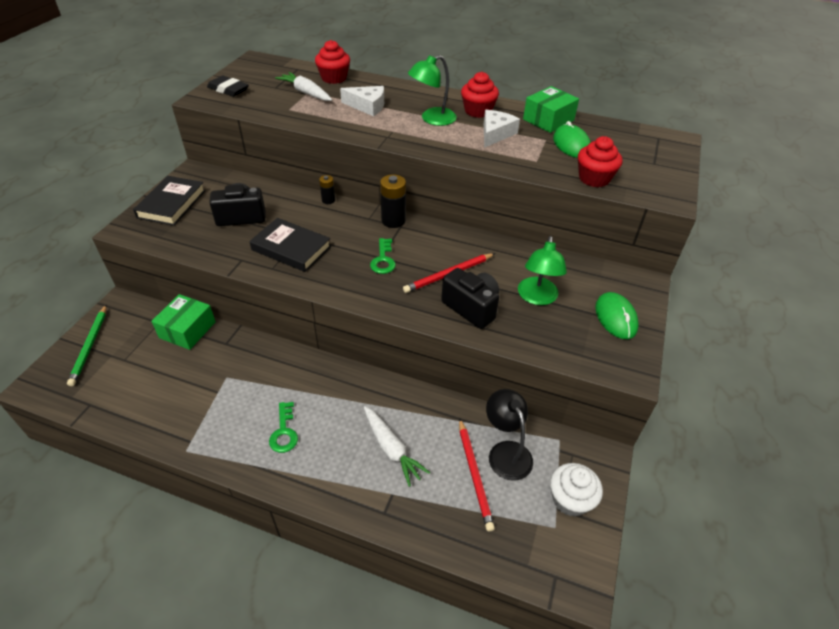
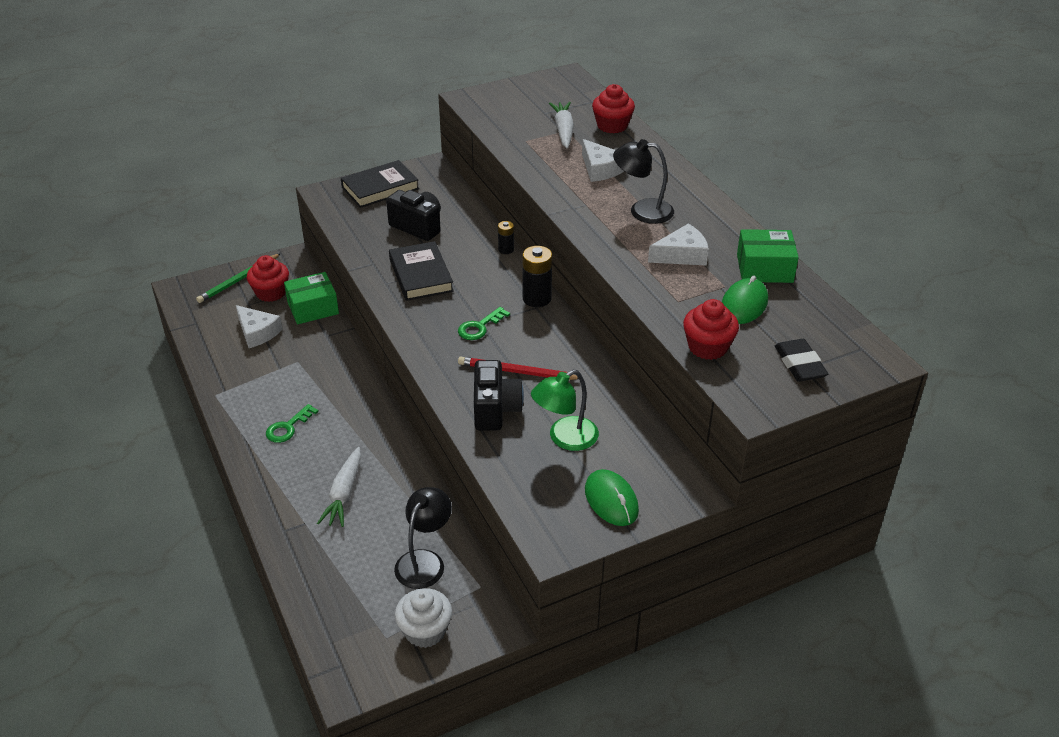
camera: 45 degrees right, 5 degrees down
black eraser [207,75,249,97] -> black eraser moved to [775,339,828,382]
green lamp [408,55,457,126] -> black lamp [613,139,674,224]
red pencil [459,419,495,531] -> none
red cupcake [461,72,499,118] -> red cupcake moved to [247,255,289,302]
green mouse [595,292,639,339] -> green mouse turned 60 degrees counterclockwise [585,469,639,526]
none -> white cheese [236,305,283,348]

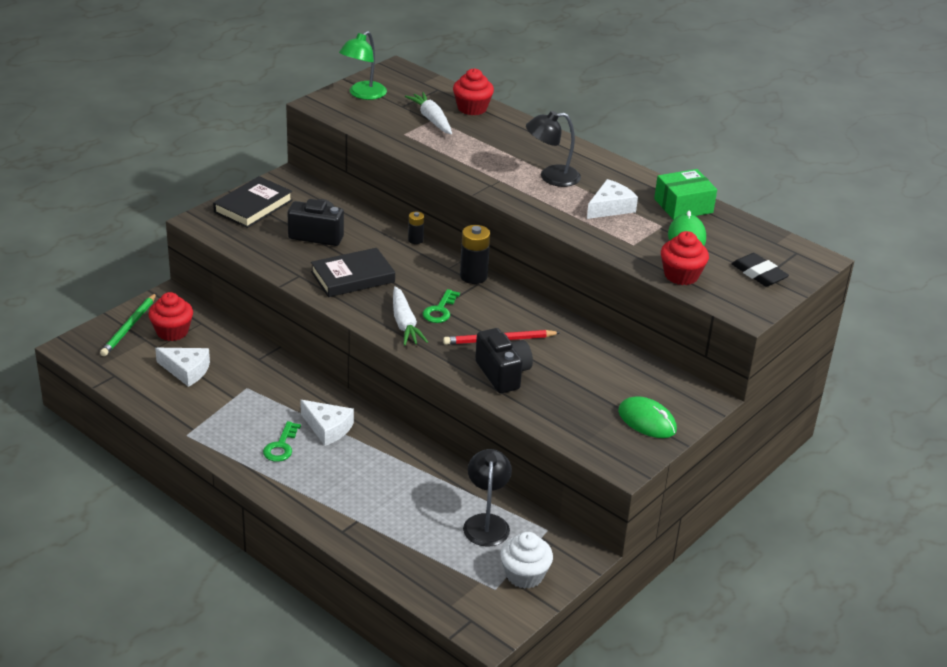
camera: 25 degrees left, 5 degrees down
green box [284,272,339,324] -> none
white carrot [317,447,361,527] -> white carrot moved to [393,286,428,346]
black book [389,241,454,301] -> black book turned 75 degrees counterclockwise [311,248,395,297]
green lamp [531,370,599,451] -> green lamp moved to [339,31,387,100]
white cheese [582,139,624,182] -> white cheese moved to [300,400,354,446]

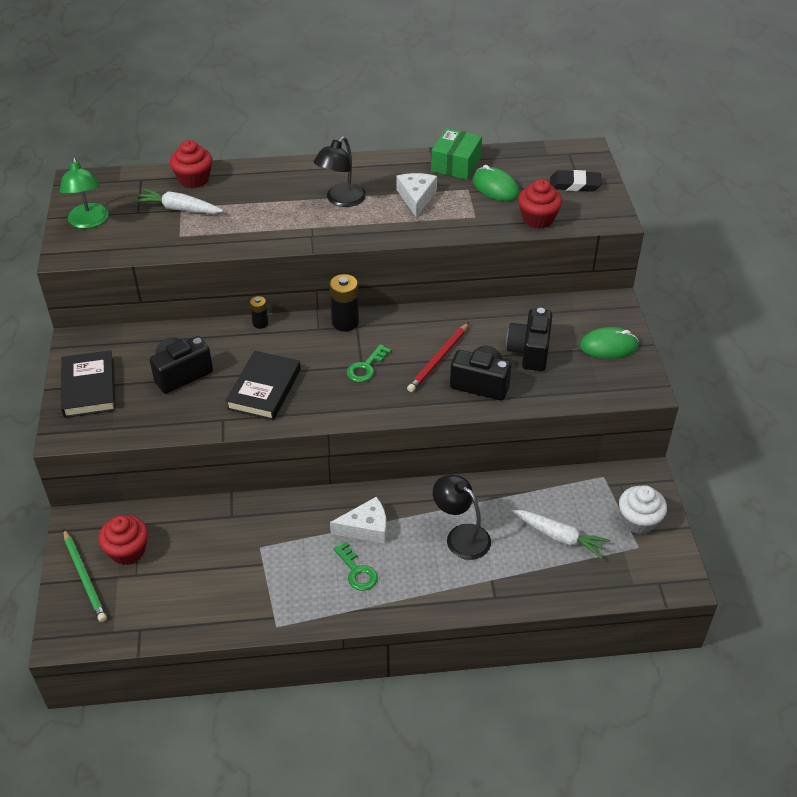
camera: 45 degrees left, 10 degrees up
white cheese [155,348,210,387] -> none
white carrot [393,286,428,346] -> white carrot moved to [512,510,610,559]
green key [423,289,460,323] -> green key turned 60 degrees clockwise [346,344,391,382]
black lamp [463,449,512,547] -> black lamp moved to [433,475,491,560]
none -> black camera [506,308,552,371]

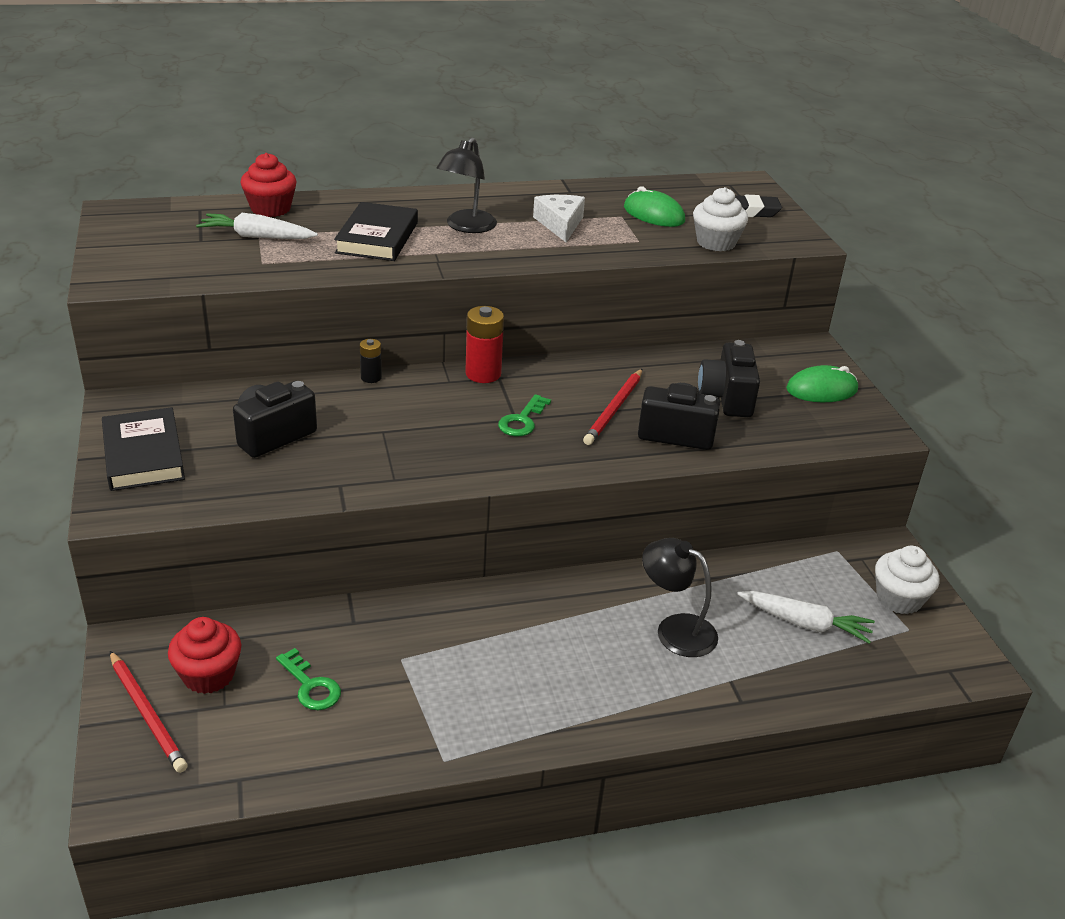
camera: 10 degrees left, 10 degrees down
green lamp [60,157,109,229] -> none
green pencil [63,530,107,622] -> red pencil [110,651,187,773]
black book [226,351,301,420] -> black book moved to [334,202,418,261]
black battery [330,274,359,331] -> red battery [465,306,504,383]
white cheese [330,497,386,544] -> none
green key [333,542,378,591] -> green key moved to [276,648,341,710]
green box [431,128,482,180] -> none
red cupcake [518,179,562,229] -> white cupcake [693,187,748,252]

